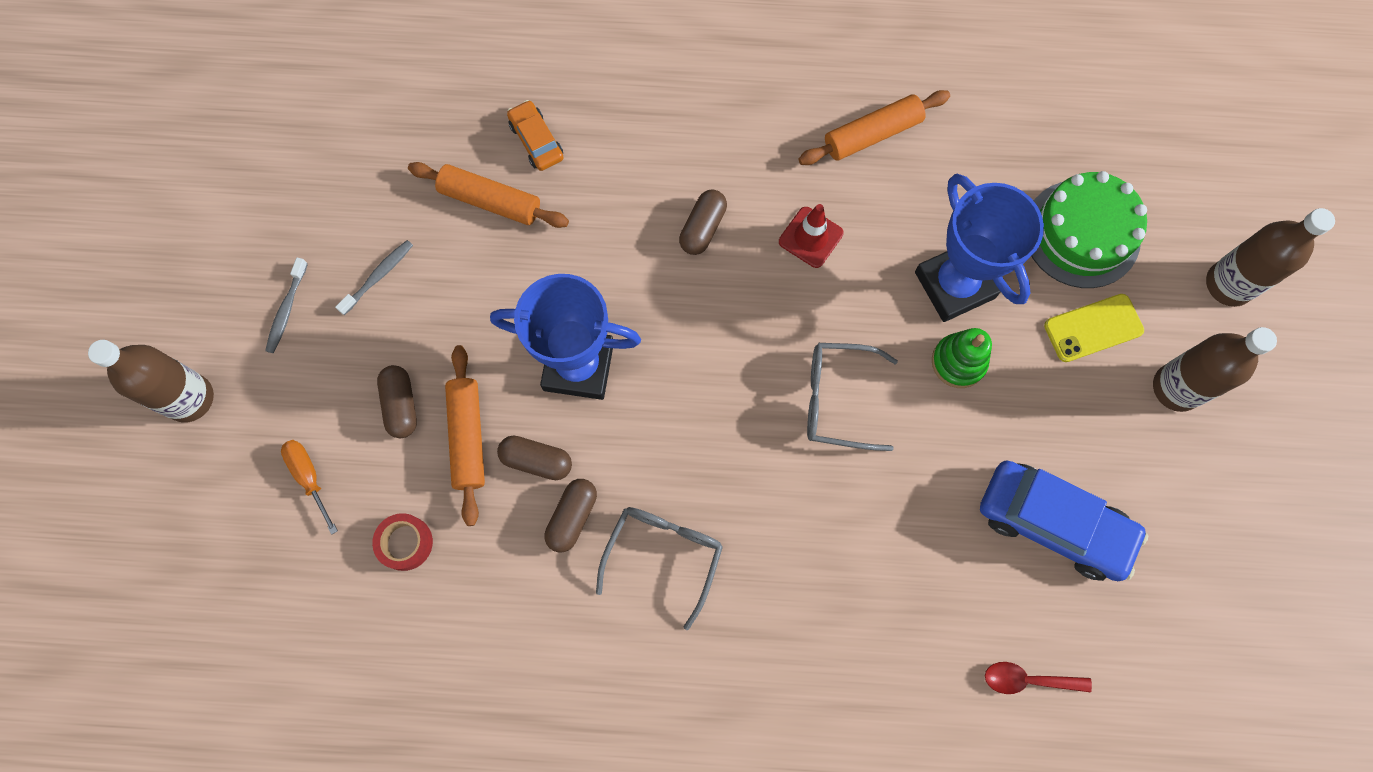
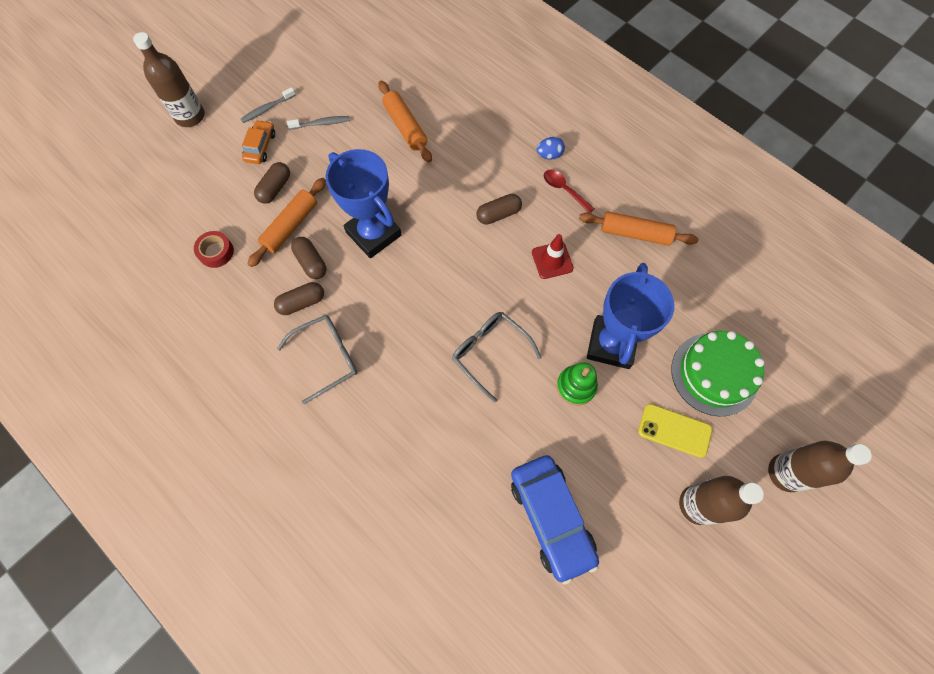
camera: 40 degrees right, 5 degrees down
orange screwdriver [281,440,338,535] -> none
orange car [507,100,564,171] -> orange car moved to [242,120,275,164]
red spoon [985,662,1092,694] -> red spoon moved to [544,170,595,213]
none -> blue egg [536,137,565,160]

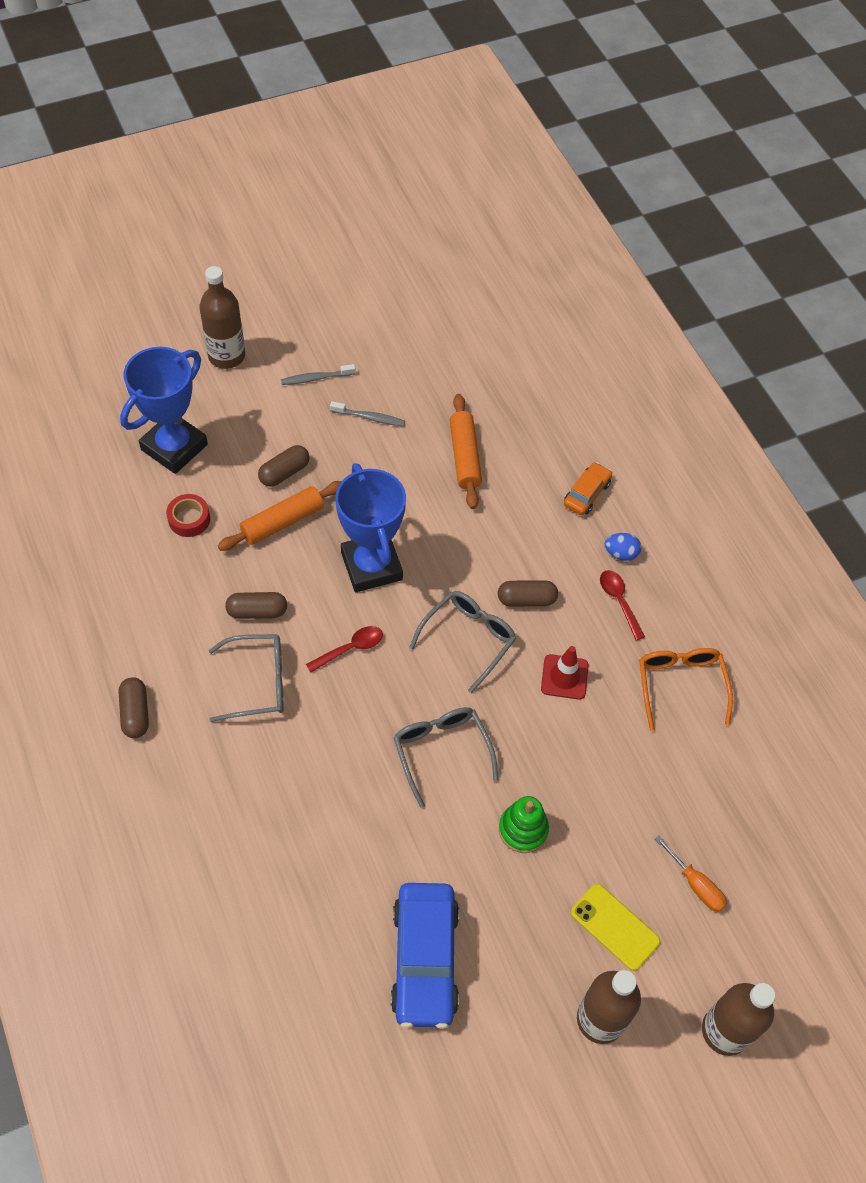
camera: 20 degrees right, 10 degrees down
orange car [242,120,275,164] -> orange car moved to [564,462,612,515]
brown capsule [291,237,326,279] -> brown capsule moved to [118,677,149,738]
orange rolling pin [579,211,699,246] -> orange glasses [639,648,733,731]
blue trophy [587,263,674,369] -> blue trophy moved to [120,347,208,474]
green cake [671,331,765,417] -> orange screwdriver [655,836,727,912]
none -> red spoon [306,626,383,672]
none -> grey glasses [409,591,516,693]

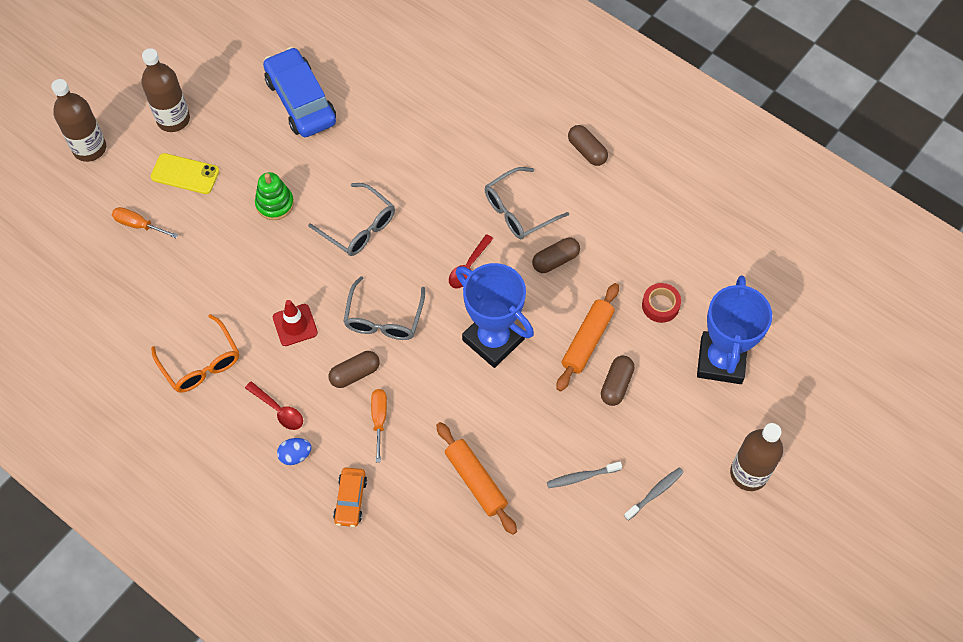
camera: 155 degrees right, 5 degrees up
none -> orange screwdriver [371,389,387,463]

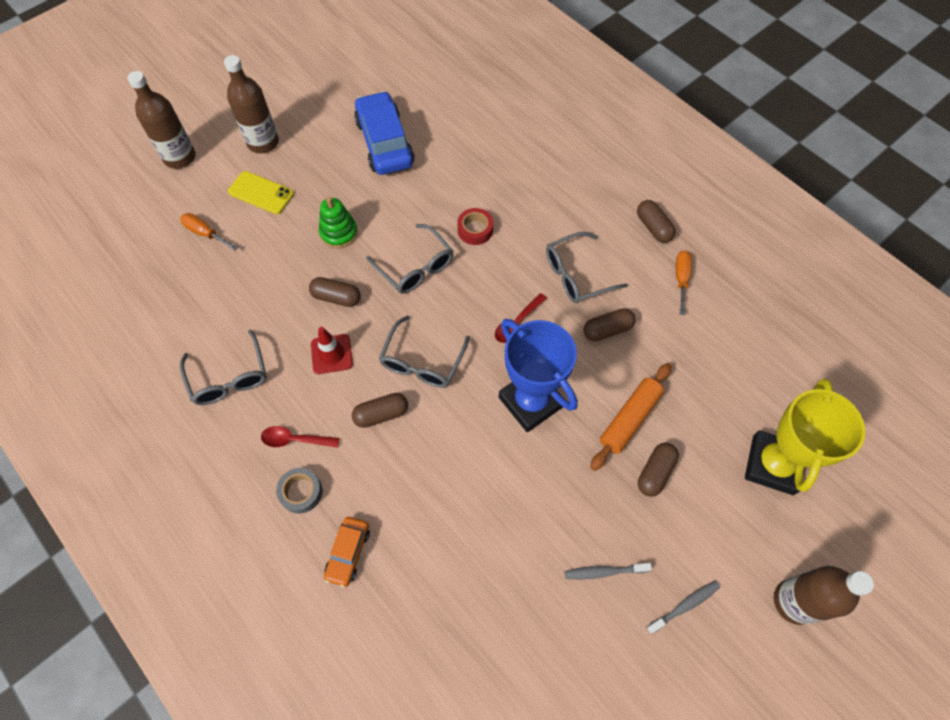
camera: 10 degrees right, 0 degrees up
orange glasses [151,314,239,393] -> grey glasses [180,330,267,405]
red spoon [245,381,303,430] -> red spoon turned 135 degrees clockwise [261,426,339,448]
blue egg [277,438,311,465] -> grey tape [276,468,323,514]
orange screwdriver [371,389,387,463] -> orange screwdriver moved to [676,251,692,315]
orange rolling pin [436,422,517,535] -> none
red tape [642,283,681,323] -> red tape moved to [457,208,493,245]
blue trophy [697,275,772,384] -> yellow trophy [745,378,865,495]
none -> brown capsule [309,277,361,307]

